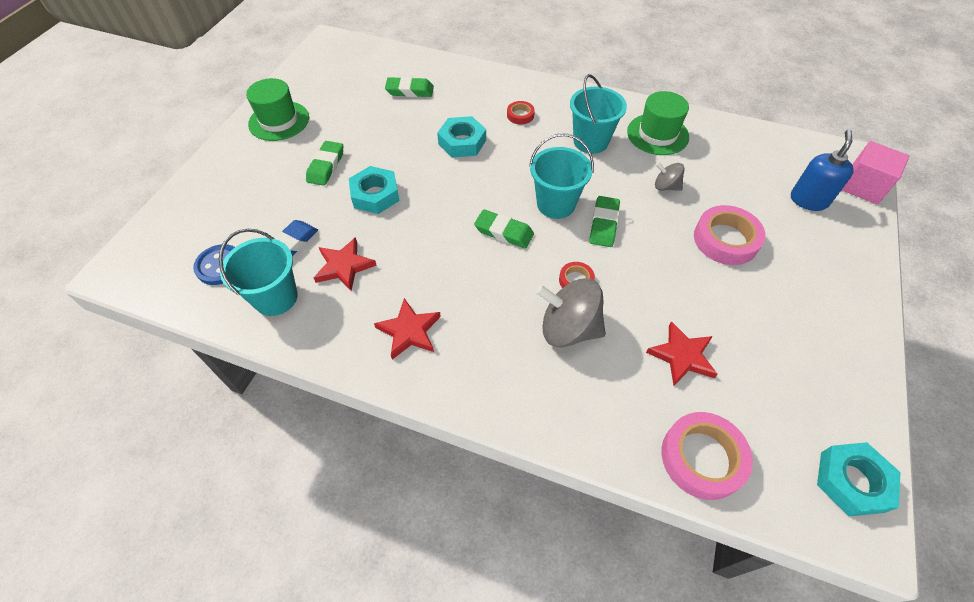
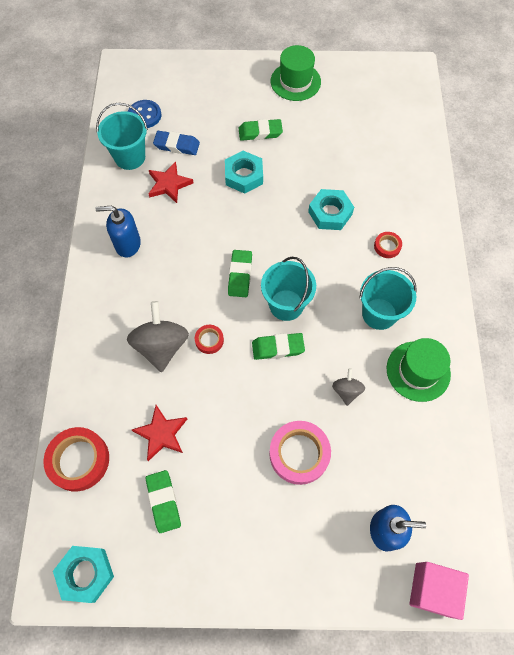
camera: 70 degrees right, 10 degrees up
red star [374,298,441,360] -> blue soap dispenser [95,206,141,258]
green eraser [385,77,434,97] -> green eraser moved to [146,470,181,533]
pink tape [662,412,753,500] -> red tape [44,427,109,492]

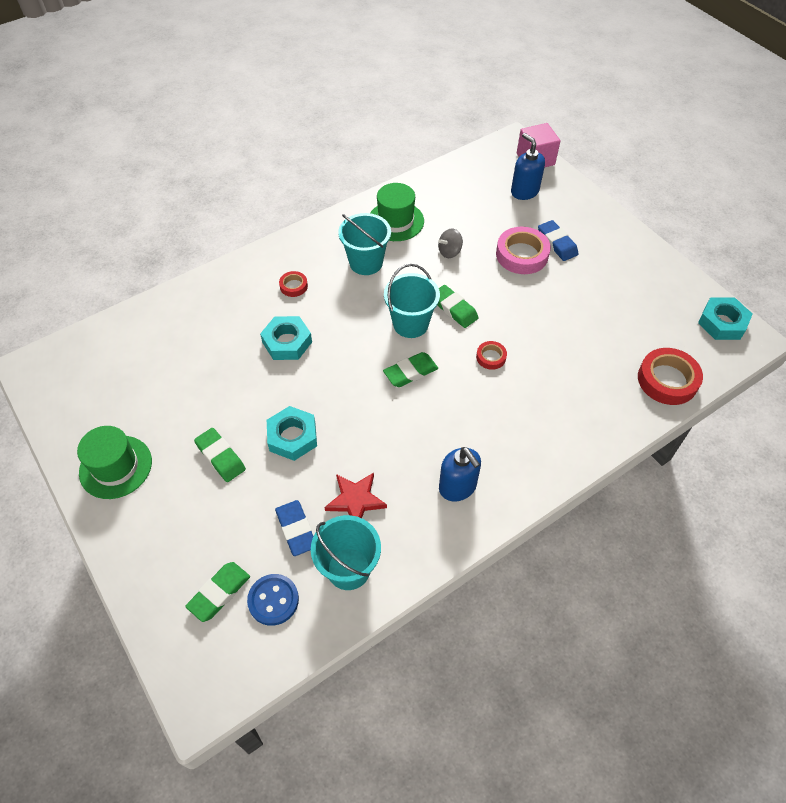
camera: 125 degrees left, 10 degrees down
grey spinning top [127,301,189,372] -> none
red star [132,405,187,461] -> none
green eraser [146,470,181,533] -> green eraser moved to [185,562,250,622]
none -> blue eraser [538,220,578,261]

